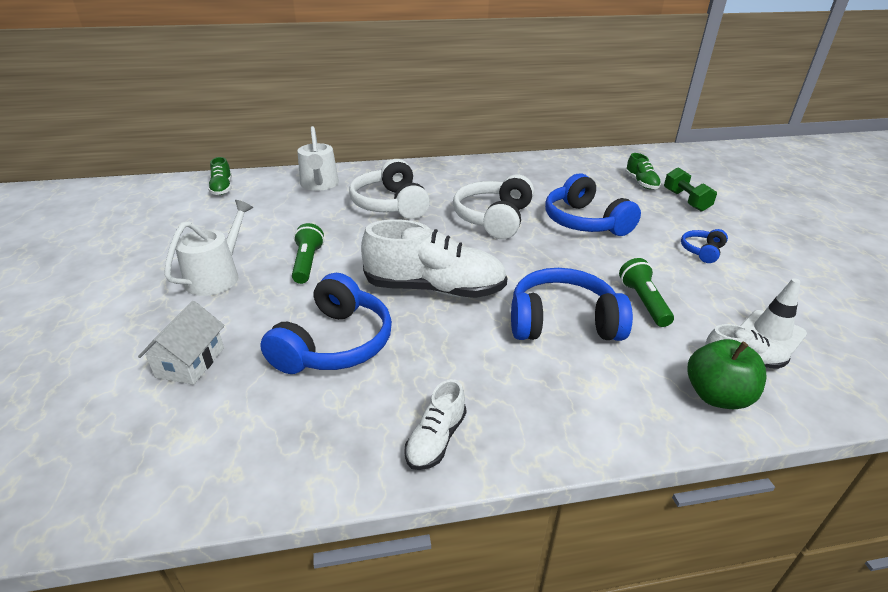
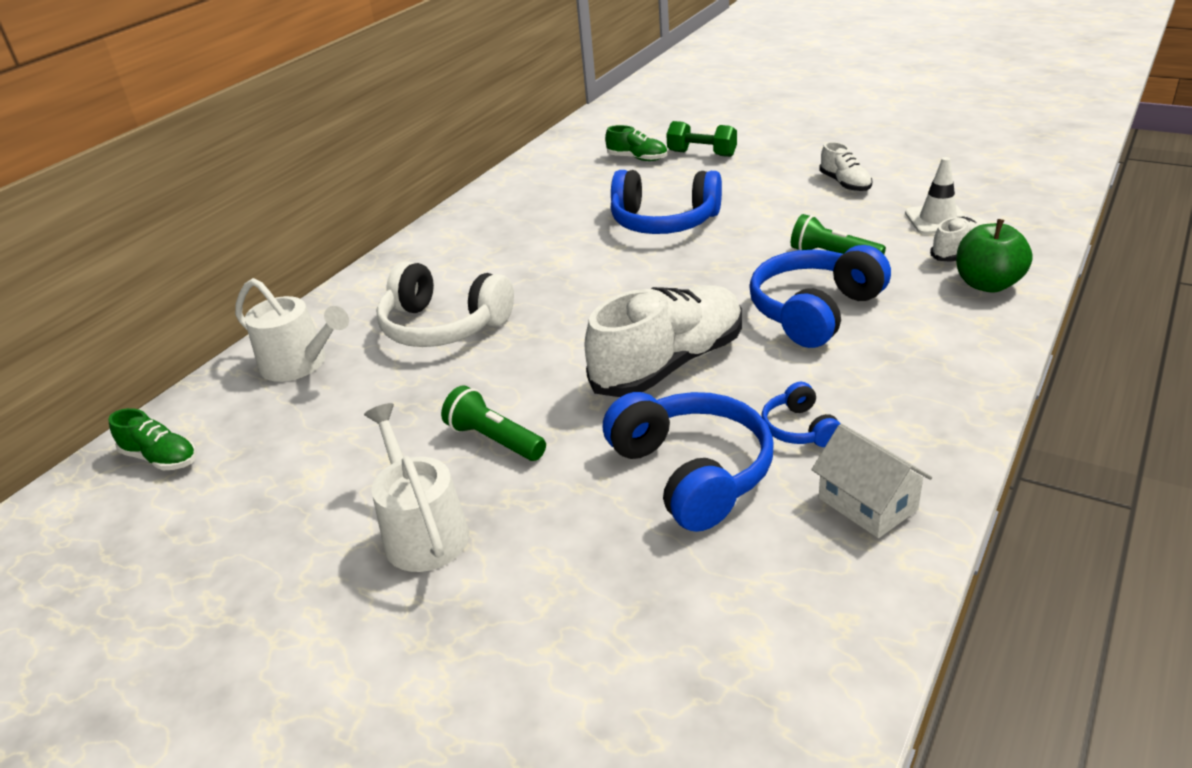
camera: 45 degrees left, 0 degrees up
white house [138,301,225,385] -> white house moved to [811,424,932,538]
white shoe [404,379,466,470] -> white shoe moved to [819,142,872,192]
white headphones [453,175,534,239] -> none
blue headphones [681,229,728,263] -> blue headphones moved to [761,382,841,447]

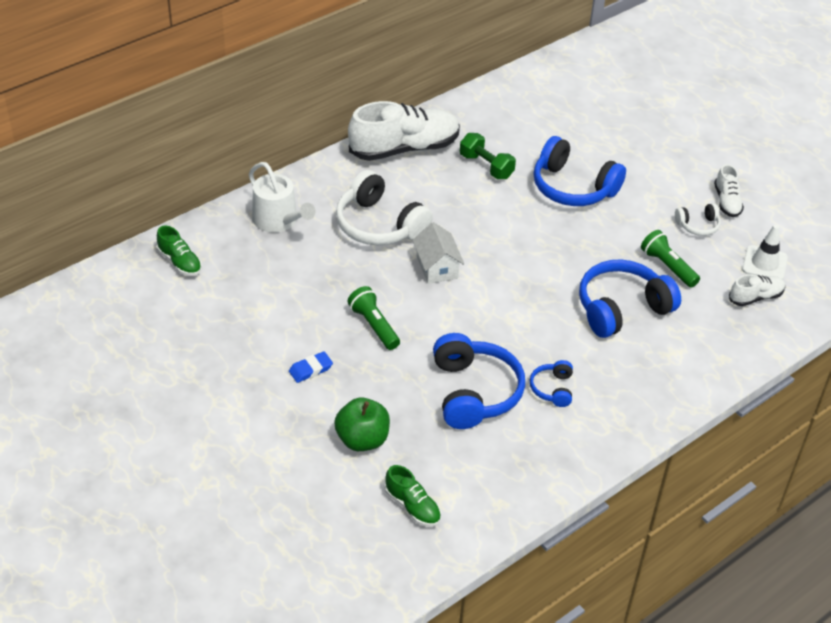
camera: 15 degrees right, 10 degrees up
white watering can [364,403,469,572] -> blue eraser [289,351,333,383]
white shoe [584,285,742,397] -> white shoe moved to [348,101,460,161]
green shoe [605,125,667,161] -> green shoe moved to [385,465,441,527]
green dumbbell [666,121,737,157] -> green dumbbell moved to [460,133,516,179]
white house [811,424,932,538] -> white house moved to [413,222,464,284]
green apple [956,219,1033,292] -> green apple moved to [334,397,390,451]
none -> white headphones [675,203,721,236]

